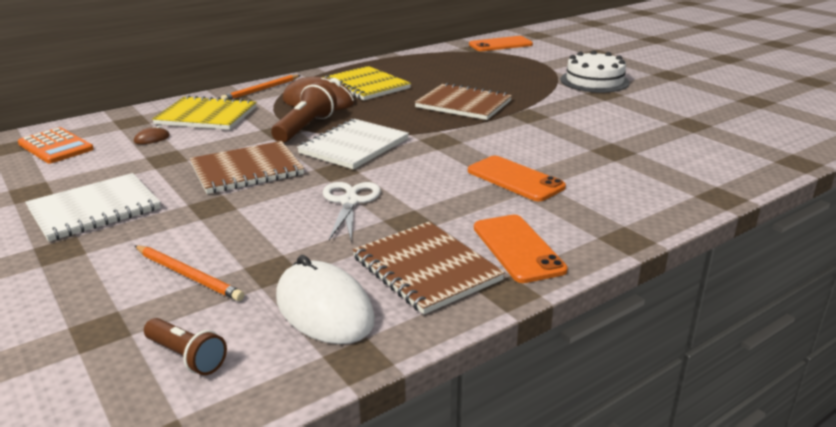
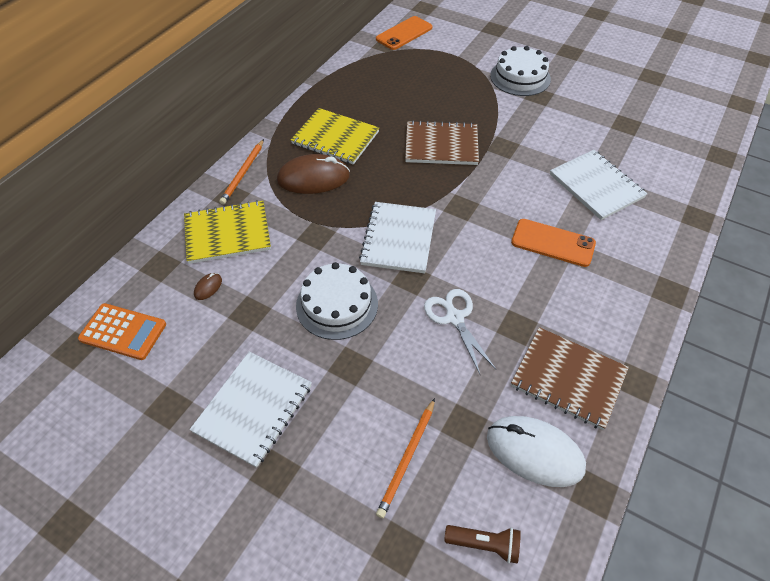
camera: 25 degrees left, 25 degrees up
orange pencil [135,245,244,301] -> orange pencil turned 105 degrees clockwise [376,398,435,518]
brown notebook [190,141,304,194] -> white cake [296,262,378,340]
brown flashlight [271,82,337,143] -> none
orange phone [474,215,568,283] -> none
none -> white notebook [550,150,647,220]

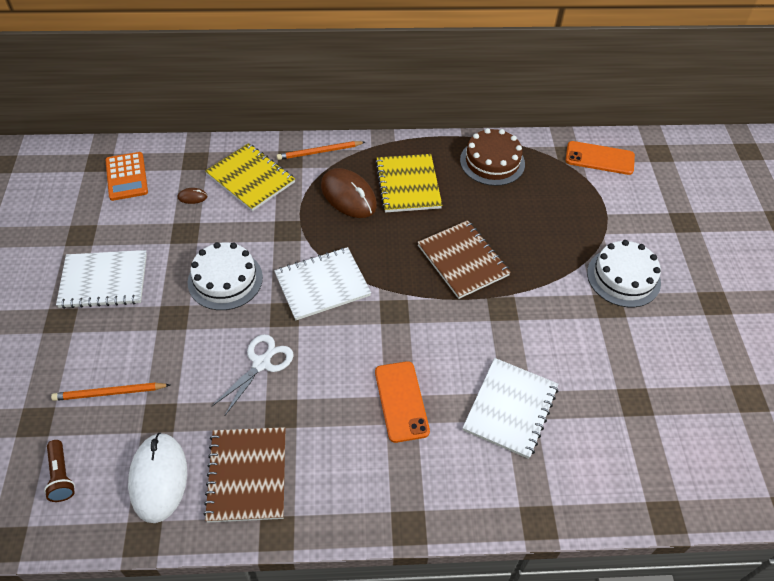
camera: 55 degrees right, 0 degrees up
none -> brown cake [460,128,525,186]

